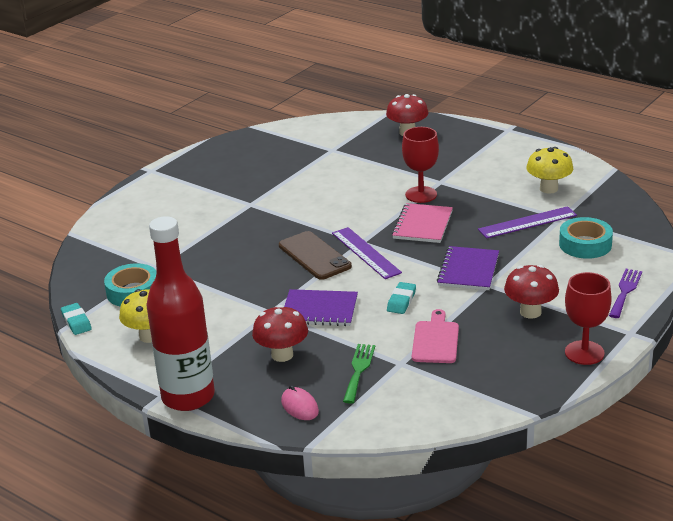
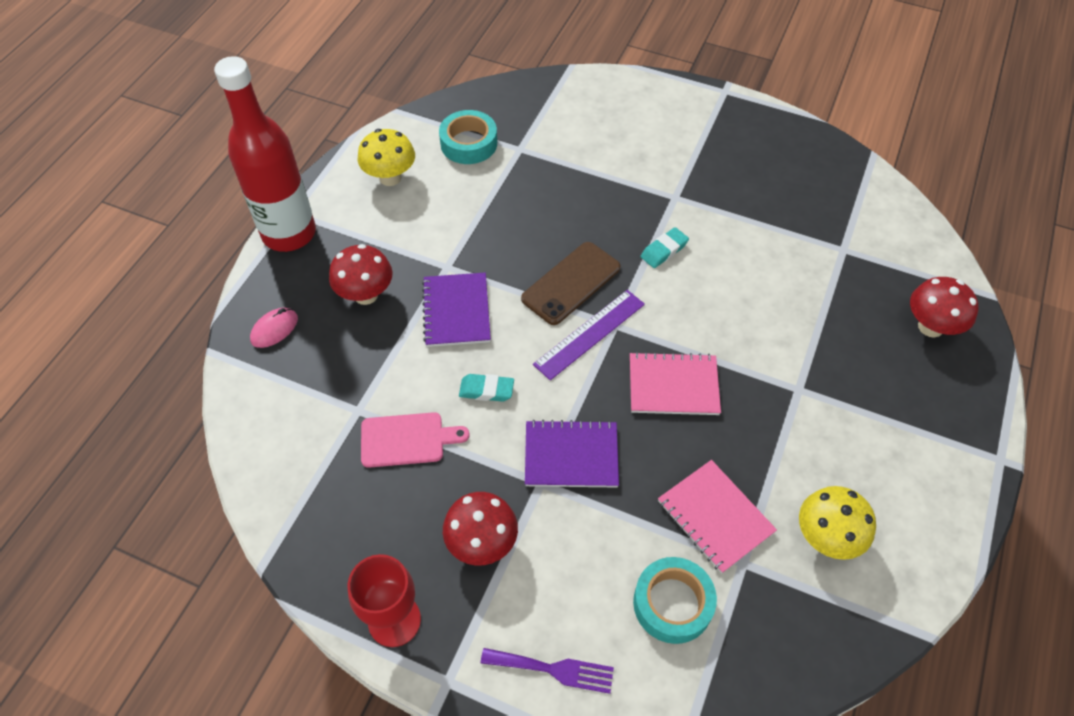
camera: 75 degrees right, 25 degrees up
turquoise eraser [61,303,92,335] -> turquoise eraser moved to [641,227,689,268]
green fork [343,344,375,404] -> none
red goblet [402,127,439,203] -> none
purple ruler [478,206,577,238] -> pink notebook [658,460,777,574]

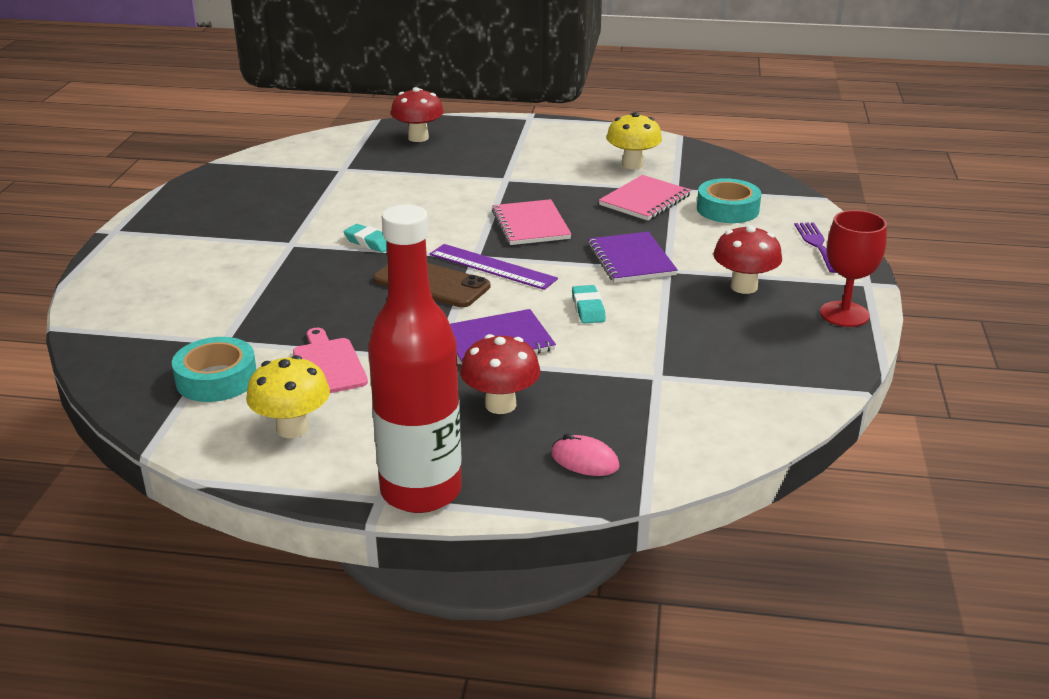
camera: 105 degrees left, 25 degrees down
pink cutting board [361,412,470,468] -> pink cutting board moved to [293,328,368,393]

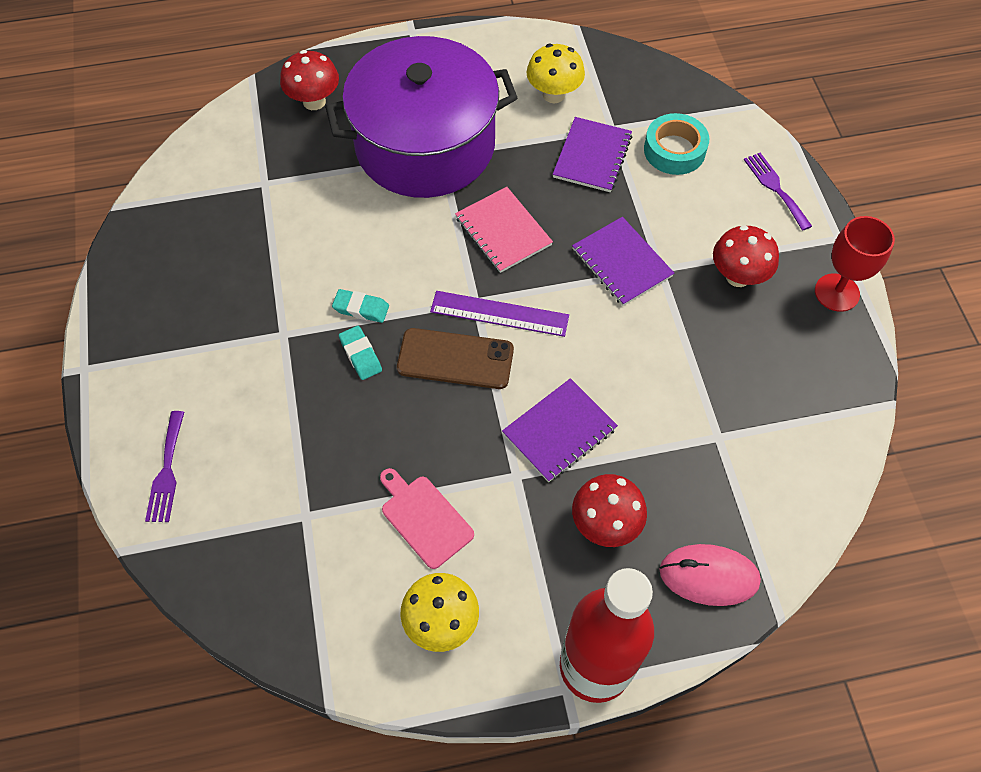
camera: 20 degrees left, 30 degrees up
turquoise tape [172,337,257,402] -> none
pink mouse [551,434,619,476] -> pink mouse [660,544,761,606], size x1.57
turquoise eraser [572,285,606,324] -> turquoise eraser moved to [339,326,382,380]
pink notebook [599,175,691,221] -> purple notebook [553,117,632,192]
none -> purple fork [145,411,184,522]
none -> purple pot [325,36,517,198]

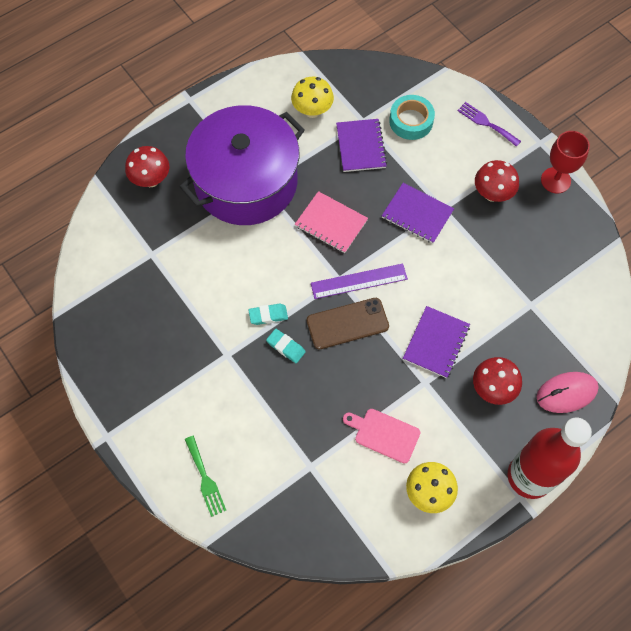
camera: 25 degrees left, 5 degrees up
purple fork [145,411,184,522] -> green fork [185,436,226,517]

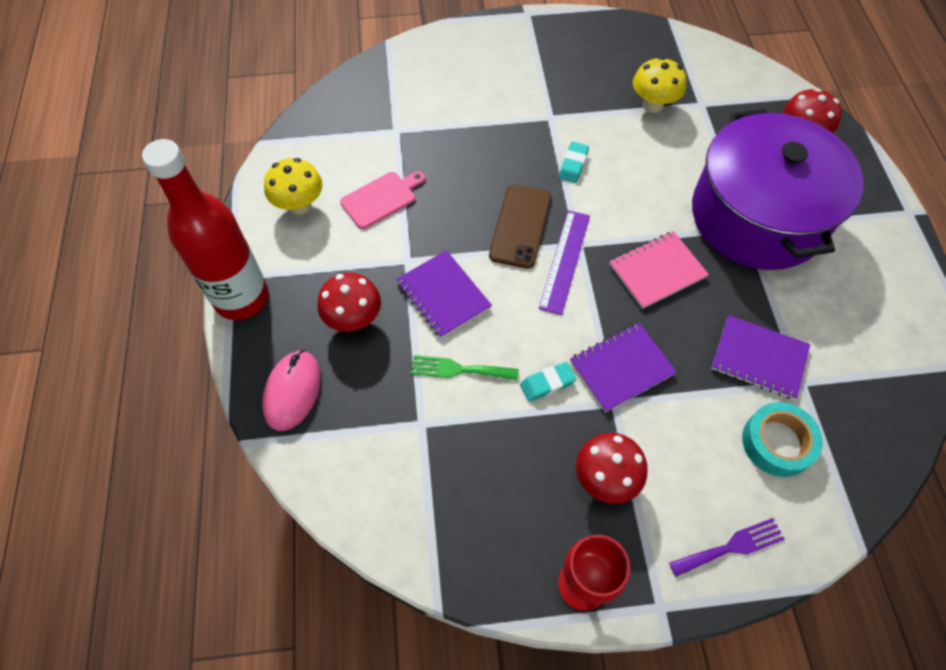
camera: 120 degrees right, 5 degrees down
green fork [185,436,226,517] -> green fork moved to [411,355,519,380]
turquoise eraser [266,329,306,363] -> turquoise eraser moved to [520,362,576,402]
yellow mushroom [291,77,334,118] -> yellow mushroom moved to [633,57,687,113]

